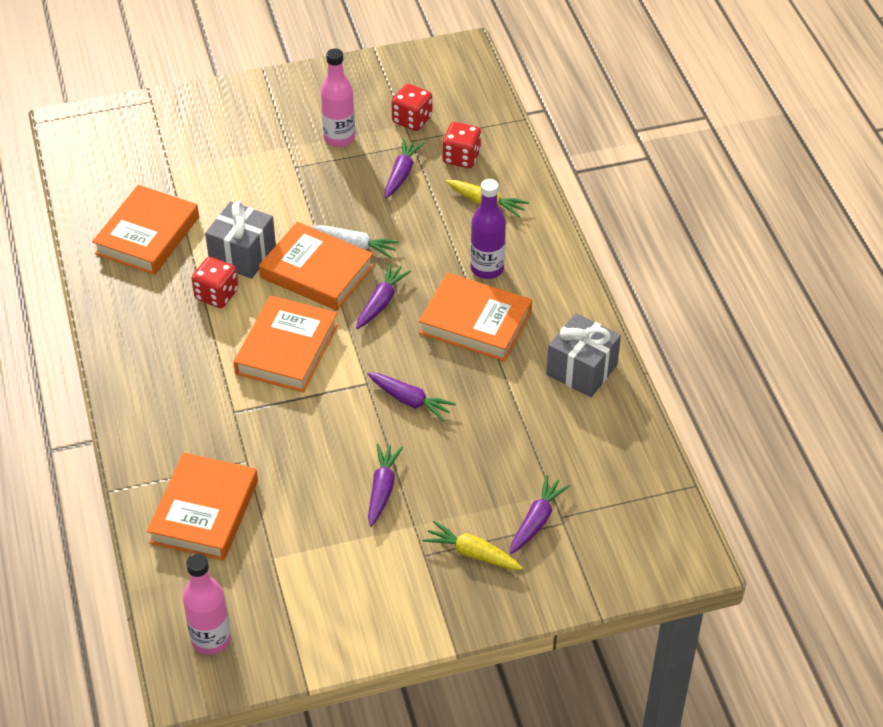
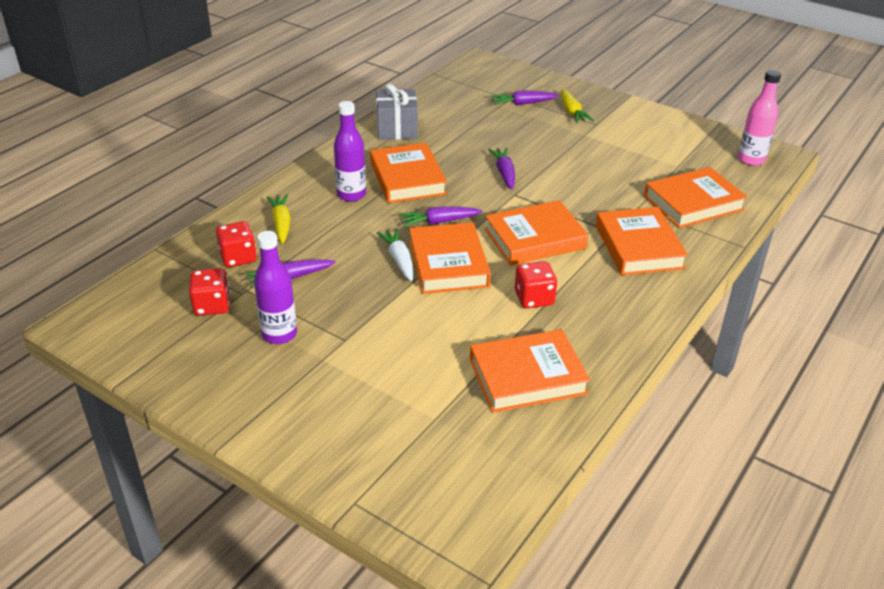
camera: 130 degrees left, 10 degrees down
grey gift [205,201,276,279] -> none
pink bottle [321,49,355,147] -> purple bottle [254,231,297,344]
purple carrot [368,444,403,527] -> none
none -> orange book [596,207,688,275]

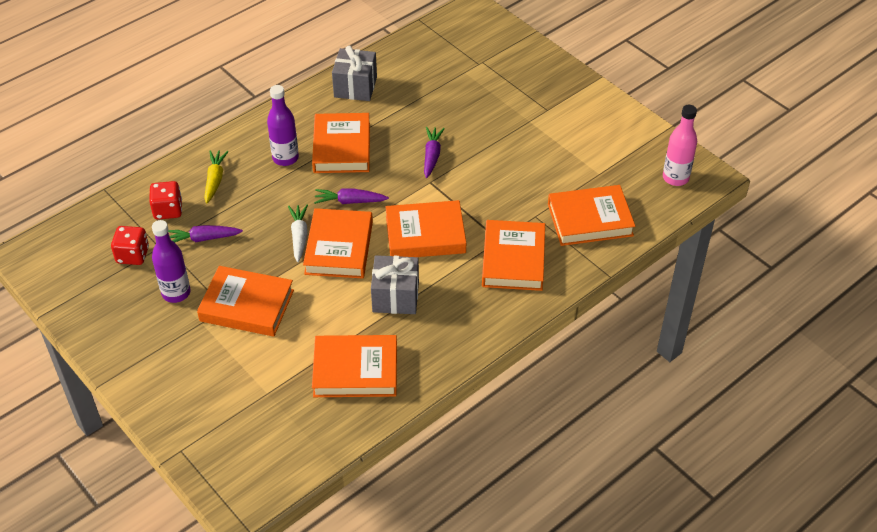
camera: 15 degrees right, 10 degrees up
purple carrot [491,90,559,105] -> none
red dice [515,261,557,309] -> grey gift [371,255,419,314]
yellow carrot [561,89,594,123] -> none
none -> orange book [197,266,294,336]

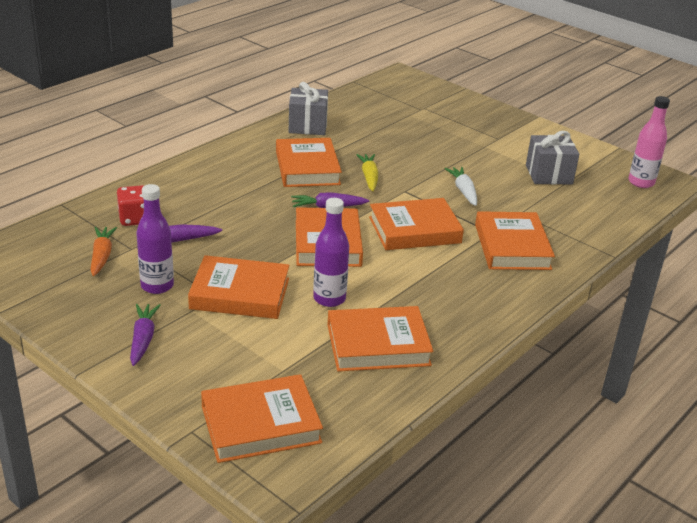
camera: 10 degrees left, 15 degrees down
red dice [111,226,149,265] -> orange carrot [90,227,117,276]
yellow carrot [204,150,229,204] -> yellow carrot moved to [356,154,378,191]
purple bottle [267,85,299,166] -> purple bottle moved to [313,198,349,307]
white carrot [288,205,308,262] -> white carrot moved to [444,167,477,206]
grey gift [371,255,419,314] -> grey gift moved to [526,131,580,185]
purple carrot [424,127,445,178] -> purple carrot moved to [130,304,161,366]
orange book [548,185,635,246] -> orange book moved to [201,374,323,463]

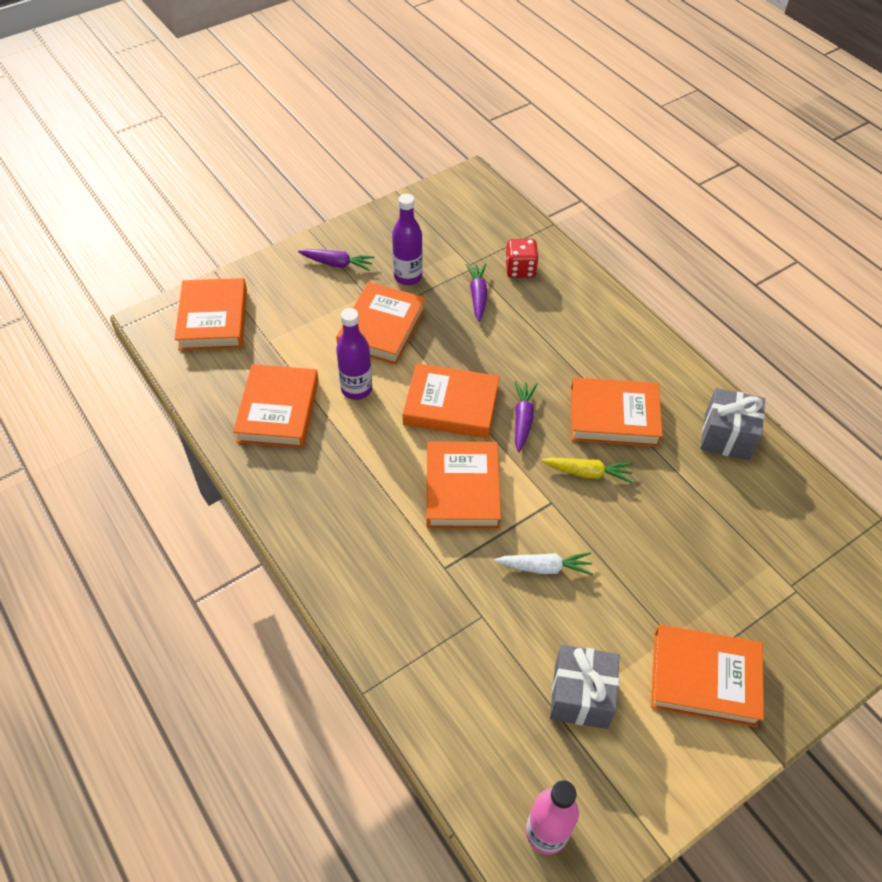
camera: 105 degrees right, 20 degrees up
orange carrot [90,227,117,276] -> none
orange book [475,211,555,270] -> orange book moved to [651,625,764,727]

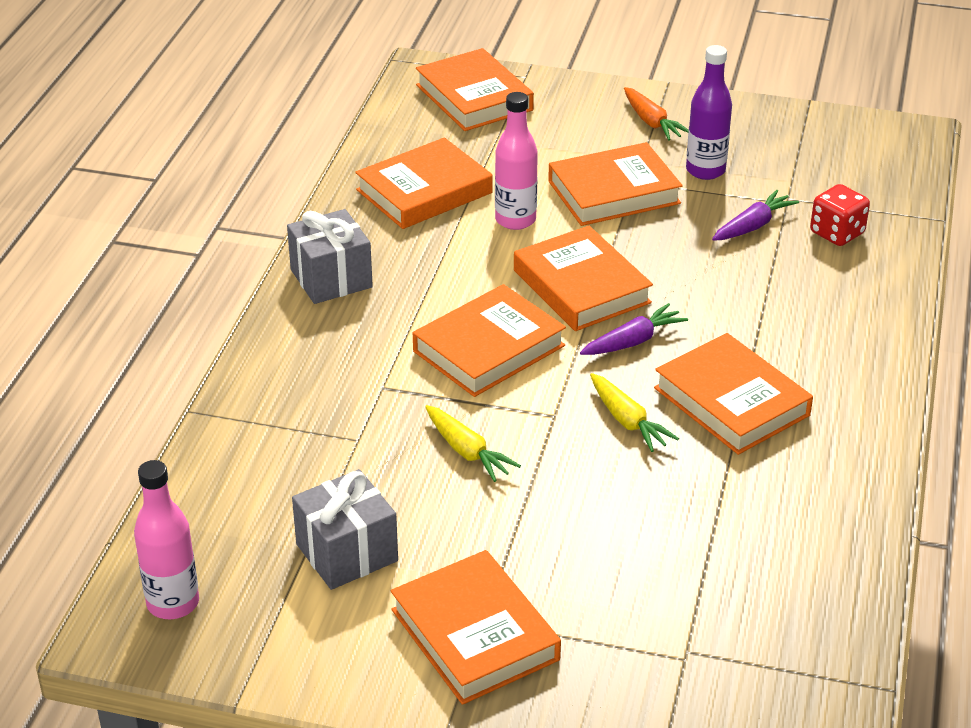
camera: 50 degrees right, 15 degrees down
orange book [175,278,247,351] -> orange book turned 75 degrees counterclockwise [416,48,534,131]
purple carrot [298,249,375,271] -> orange carrot [624,87,689,141]
purple bottle [336,308,372,400] -> pink bottle [495,92,538,230]
white carrot [494,552,593,575] -> yellow carrot [425,405,521,482]
grey gift [701,388,765,460] -> grey gift moved to [287,209,373,304]

